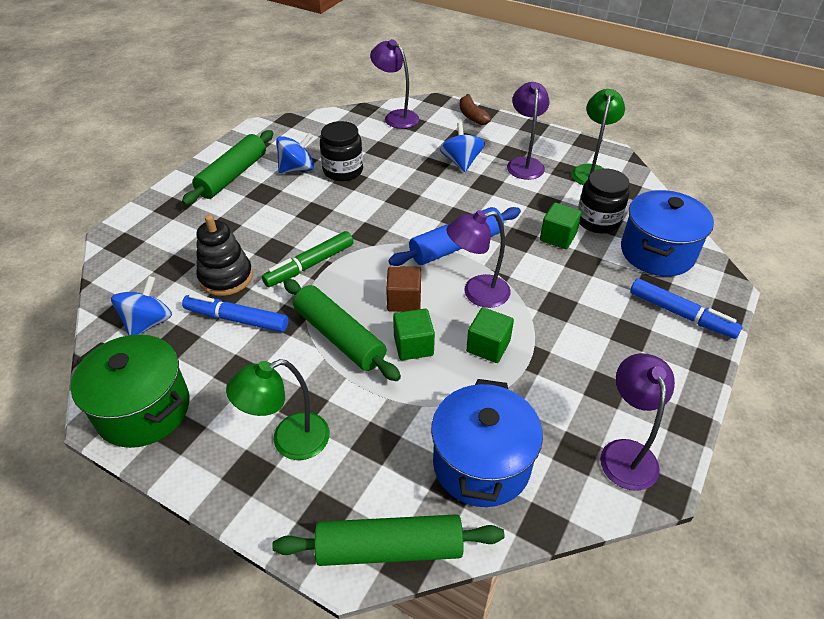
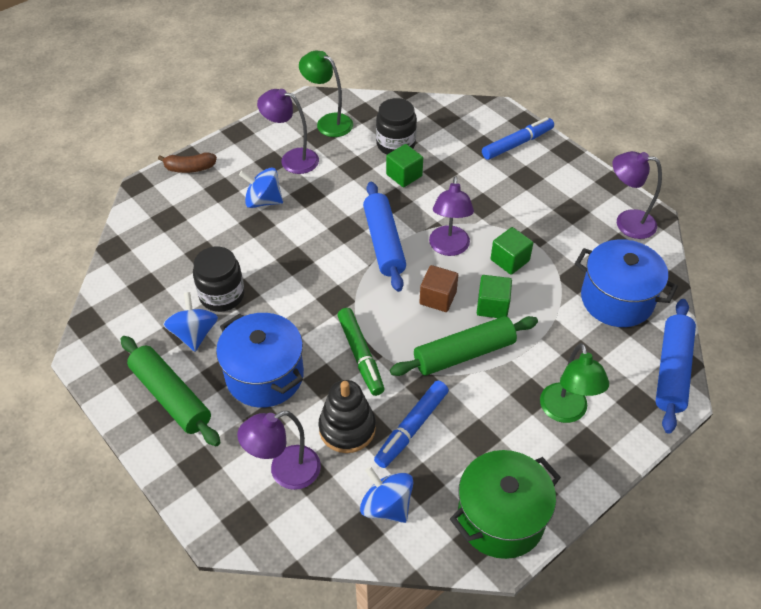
camera: 70 degrees left, 5 degrees up
green rolling pin [272,514,504,566] -> blue rolling pin [656,299,696,434]
purple lamp [370,39,419,129] -> purple lamp moved to [237,411,321,490]
blue pot [621,190,714,276] -> blue pot moved to [216,313,304,408]

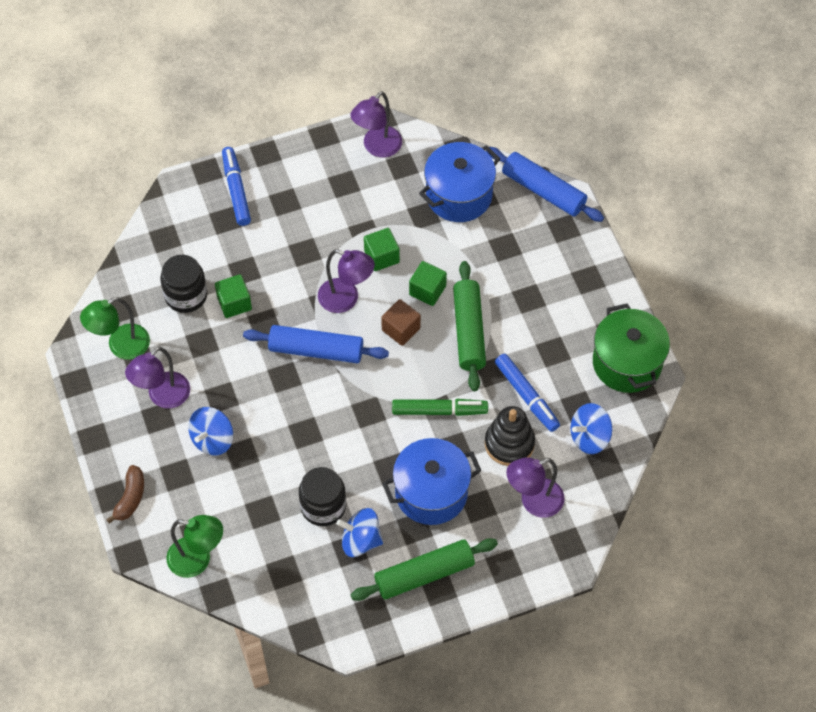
camera: 70 degrees left, 10 degrees up
purple lamp [237,411,321,490] -> purple lamp turned 75 degrees clockwise [506,457,564,518]
green lamp [540,343,609,423] -> green lamp moved to [166,515,223,578]

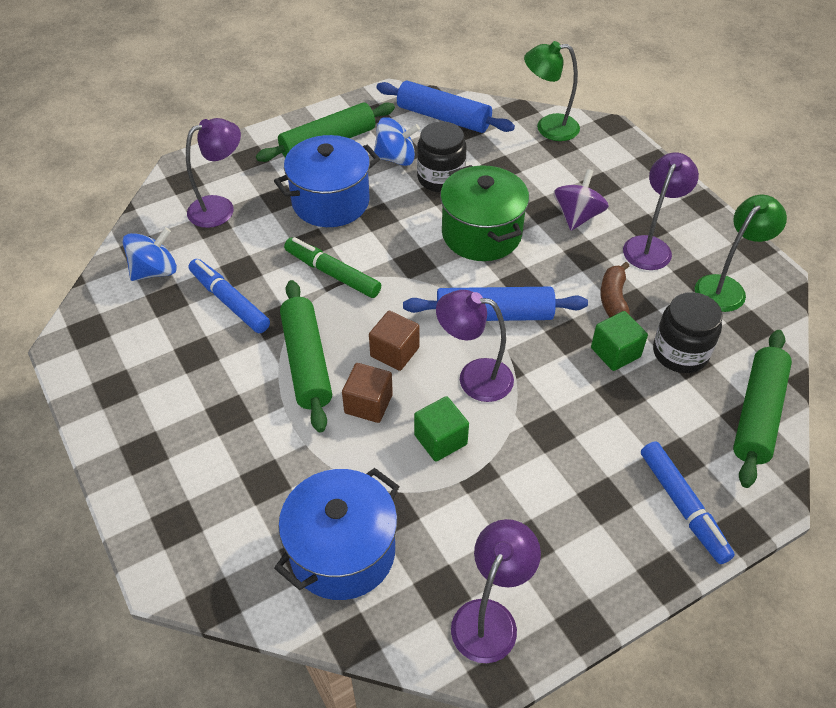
camera: 170 degrees right, 10 degrees down
brown banana [106,465,144,524] -> brown banana moved to [601,262,630,317]
blue spinning top [188,407,233,456] -> purple spinning top [554,169,609,231]
green marker [392,399,488,416] -> green marker turned 45 degrees clockwise [284,237,381,298]
green cube [409,261,447,306] -> brown cube [342,363,393,423]
black stacking toy [485,406,535,466] -> none
blue rolling pin [486,147,604,222] -> blue rolling pin moved to [377,81,515,133]
green pot [593,303,670,393] -> green pot moved to [440,165,529,261]
none -> green rolling pin [733,330,792,488]

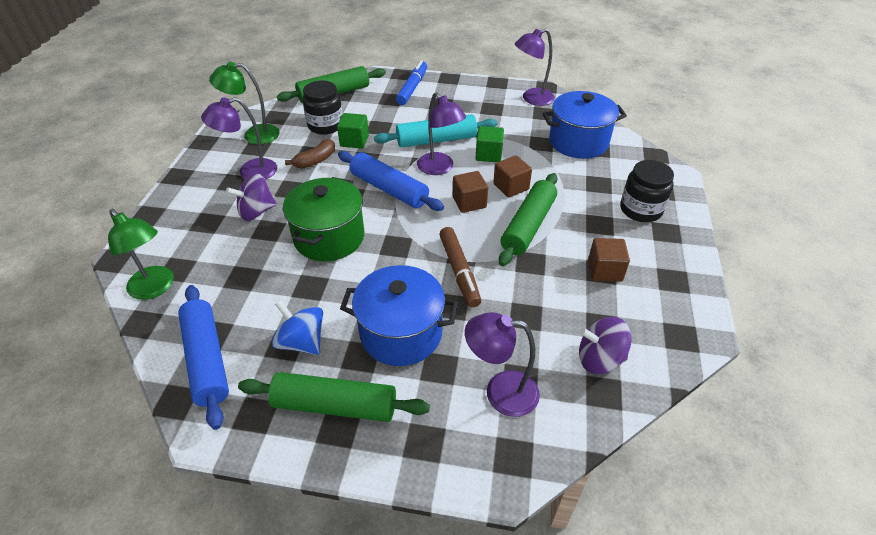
camera: 140 degrees left, 5 degrees down
blue spinning top [123,227,177,281] -> purple spinning top [579,317,632,374]
blue marker [189,259,270,333] -> none
green marker [284,237,381,298] -> brown marker [439,227,481,307]
black jar [417,121,467,192] -> black jar moved to [620,160,674,222]
none -> turquoise rolling pin [374,114,498,147]
none -> brown cube [588,238,630,282]

